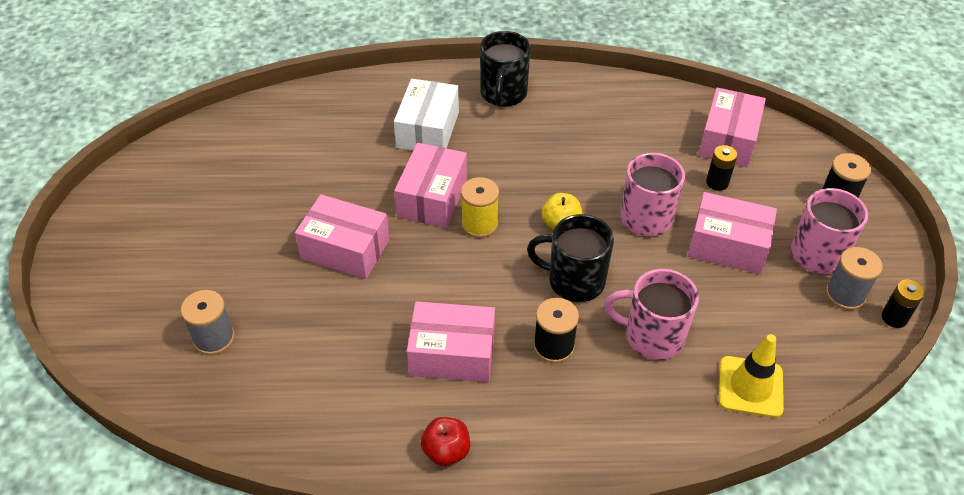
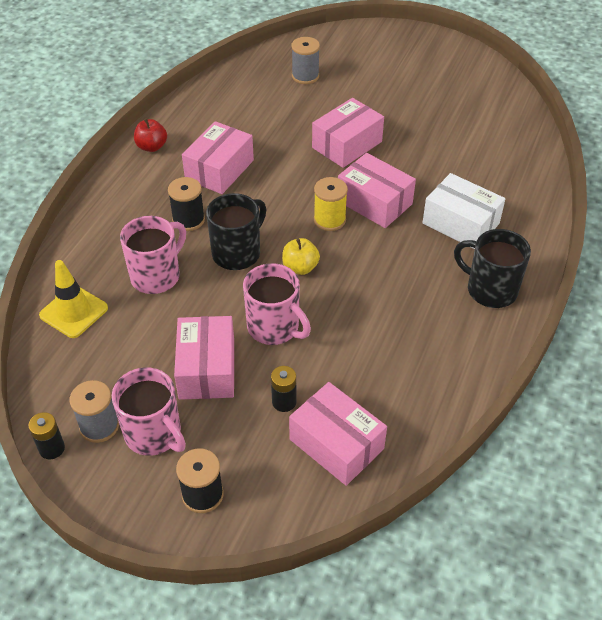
camera: 115 degrees right, 0 degrees up
pink box [688,192,777,274] -> pink box turned 45 degrees counterclockwise [174,316,234,400]

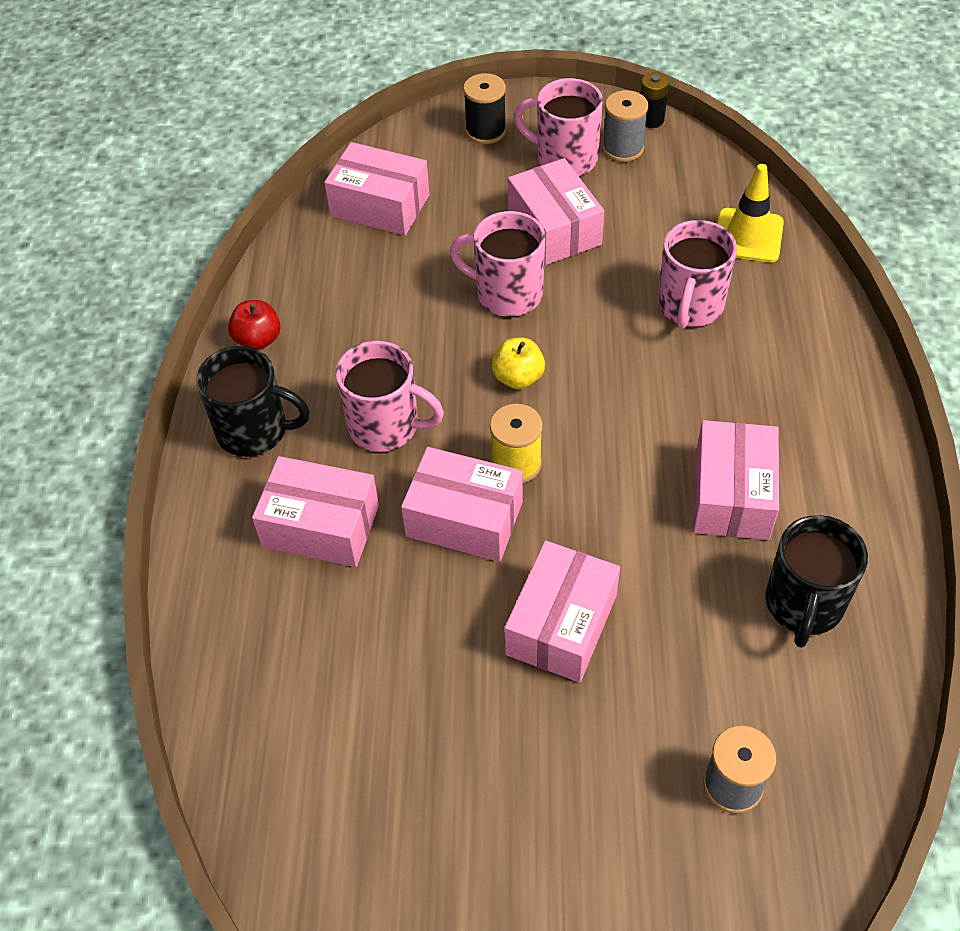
camera: 160 degrees right, 5 degrees up
red apple [134,118,167,152] -> red apple moved to [228,300,281,350]
black spool [168,177,205,231] -> none
black mug [206,193,266,270] -> black mug moved to [765,515,868,648]
black battery [271,366,296,412] -> none
white box [422,173,505,249] -> pink box [252,456,379,567]
none -> pink mug [336,341,444,452]

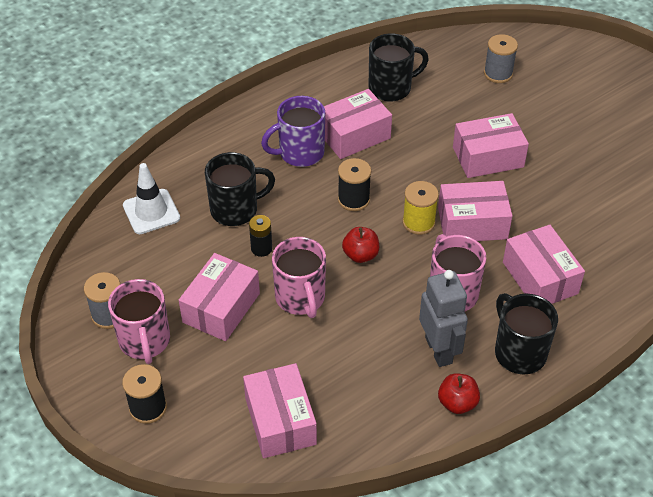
camera: 130 degrees left, 5 degrees down
pink box [401,447,523,562] -> pink box turned 75 degrees counterclockwise [438,181,512,241]
yellow apple [492,338,545,389] -> red apple [342,227,379,263]
black battery [641,72,669,128] -> black battery moved to [249,215,272,257]
pink mug [658,220,737,329] -> black mug [205,152,275,226]
yellow traffic cone [717,164,784,263] -> white traffic cone [123,163,180,234]
none -> purple mug [261,96,325,167]
none -> black spool [338,158,371,211]
none -> grey robot [419,270,468,367]

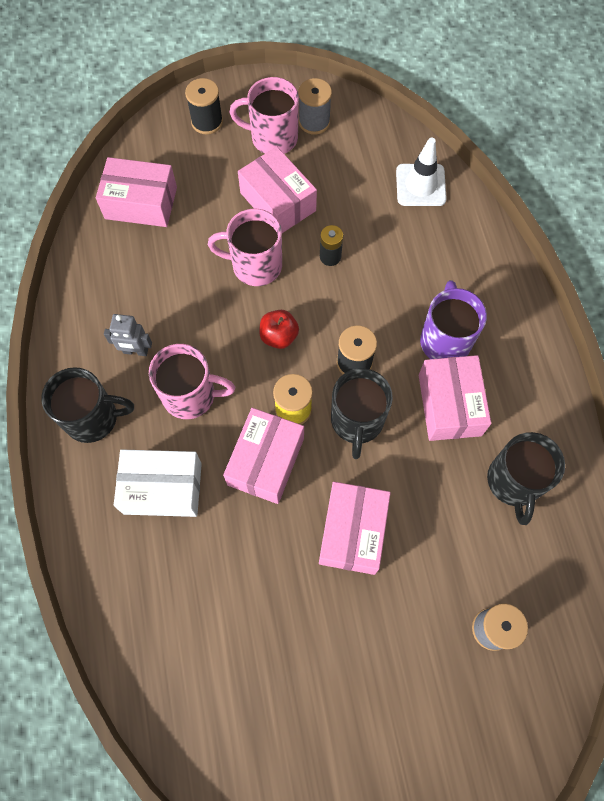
camera: 115 degrees right, 20 degrees up
black mug [205,152,275,226] -> black mug moved to [331,368,393,459]
grey robot [419,270,468,367] -> grey robot [104,314,152,356], size x0.62
red apple [438,373,480,414] -> none
pink box [503,225,585,304] -> white box [114,449,202,517]

